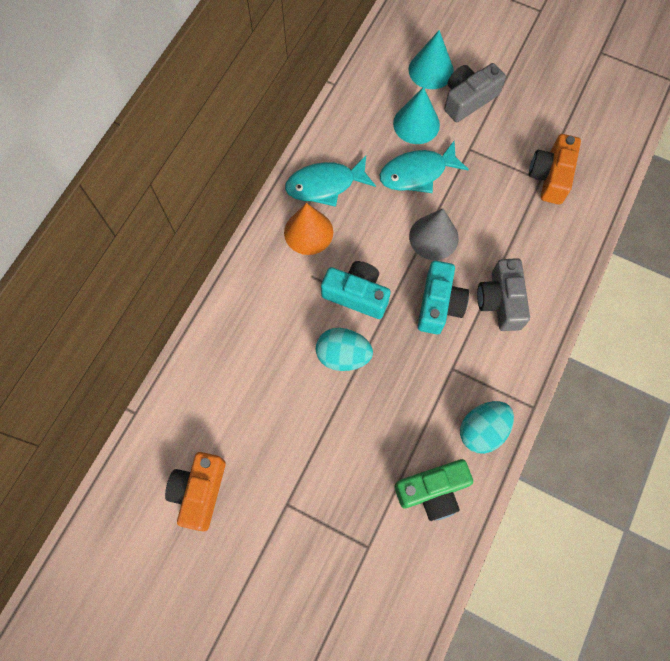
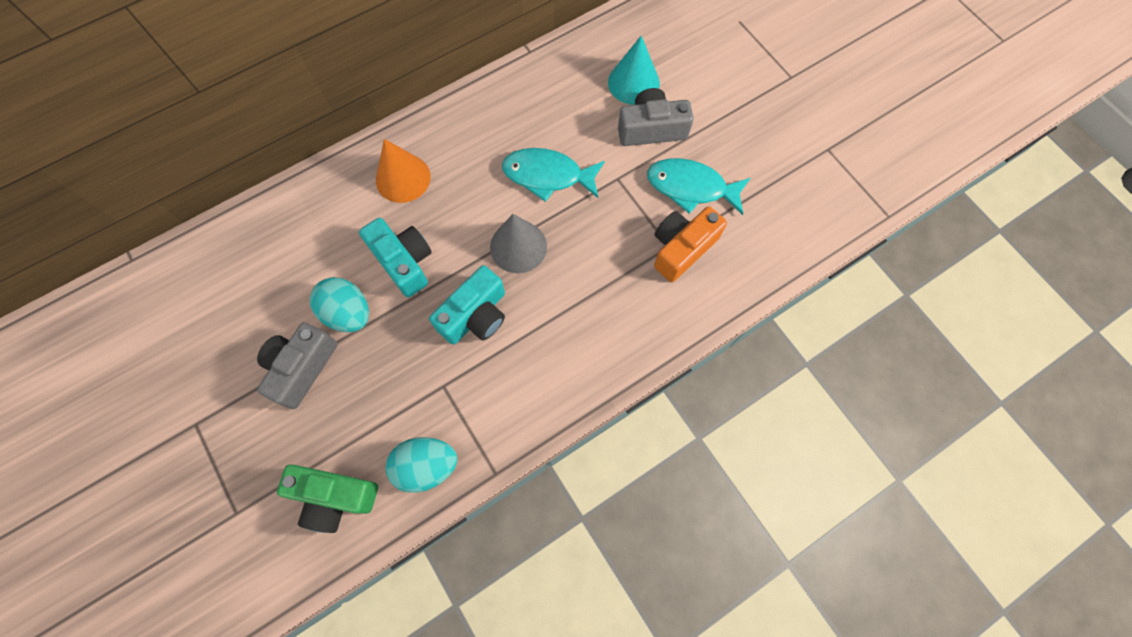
camera: 30 degrees right, 0 degrees up
orange camera [165,452,226,531] -> none
turquoise fish [285,156,376,207] -> turquoise fish moved to [647,158,750,215]
turquoise cone [393,87,440,144] -> none
grey camera [477,258,530,331] -> grey camera moved to [257,322,338,409]

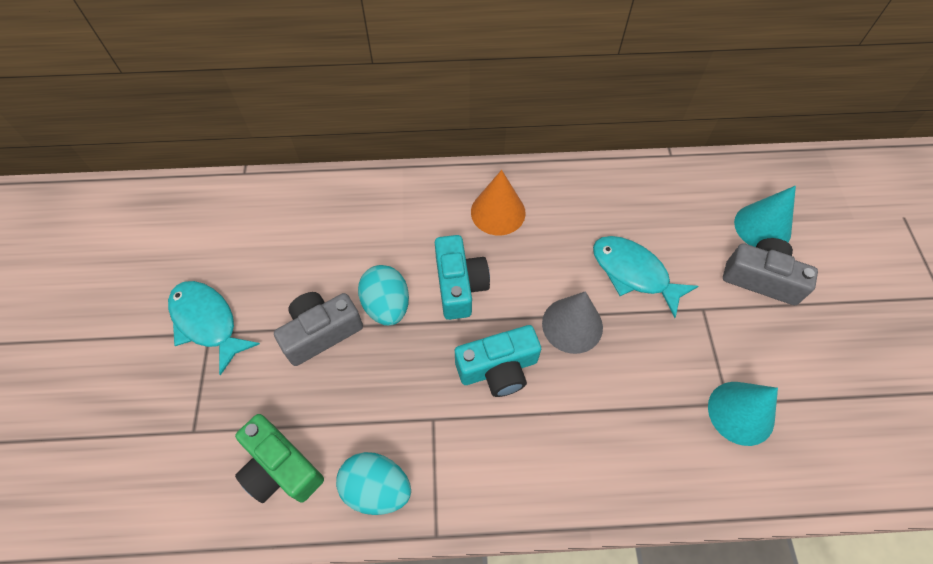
camera: 30 degrees right, 10 degrees down
turquoise fish [647,158,750,215] -> turquoise fish moved to [168,281,260,375]
orange camera [654,207,727,282] -> turquoise cone [708,382,778,446]

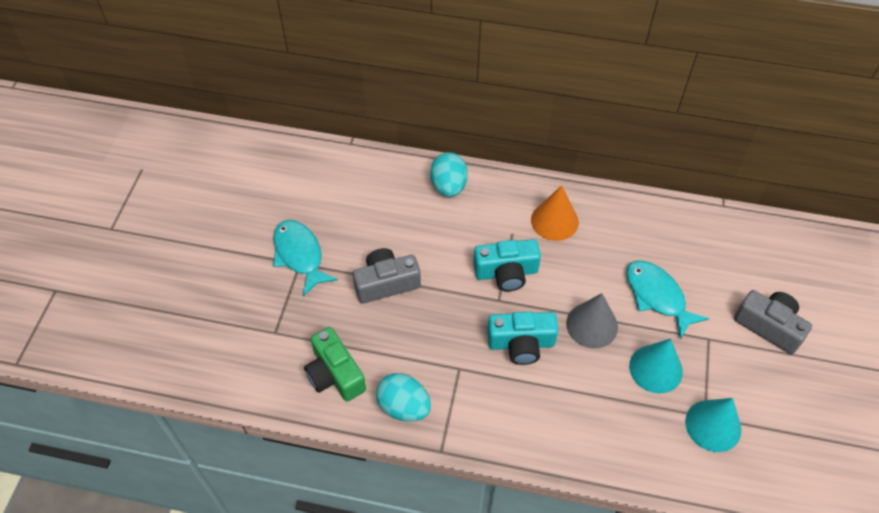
camera: 15 degrees right, 5 degrees down
turquoise egg [358,265,409,326] -> turquoise egg moved to [430,152,468,197]
turquoise camera [435,235,490,320] -> turquoise camera turned 75 degrees clockwise [473,239,541,292]
turquoise cone [734,186,796,247] -> turquoise cone moved to [629,339,683,394]

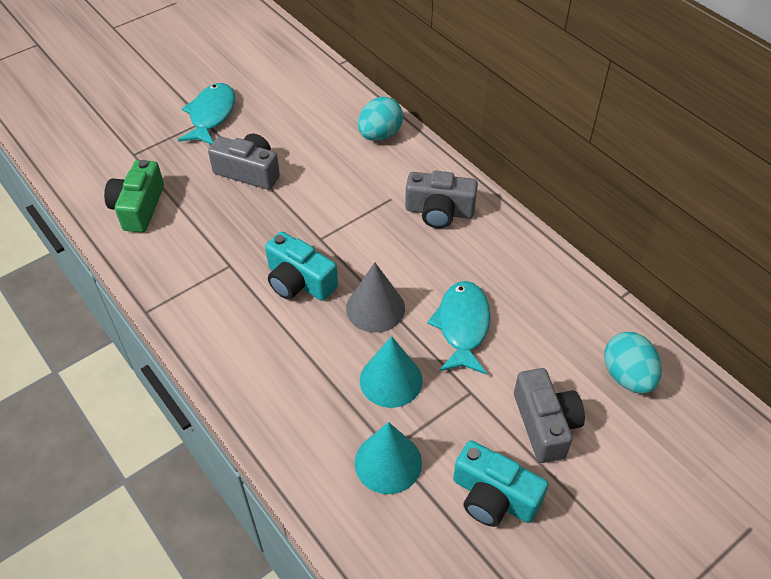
camera: 40 degrees right, 5 degrees down
turquoise egg [376,373,431,422] -> turquoise egg moved to [604,332,662,394]
turquoise camera [473,239,541,292] -> turquoise camera moved to [453,440,548,527]
orange cone [531,185,579,241] -> grey camera [405,171,478,228]

